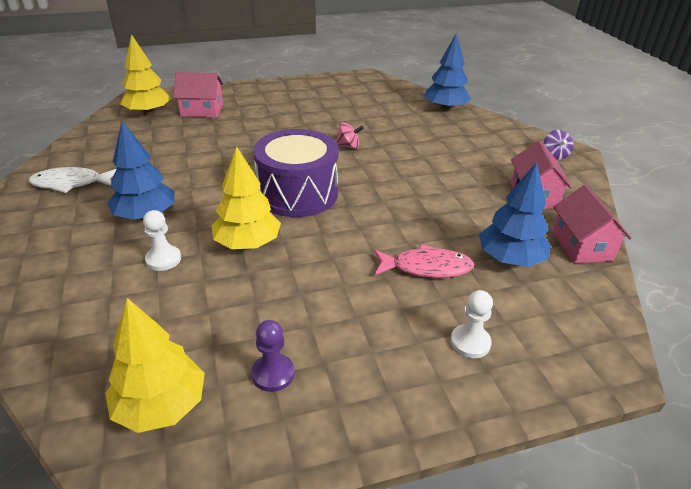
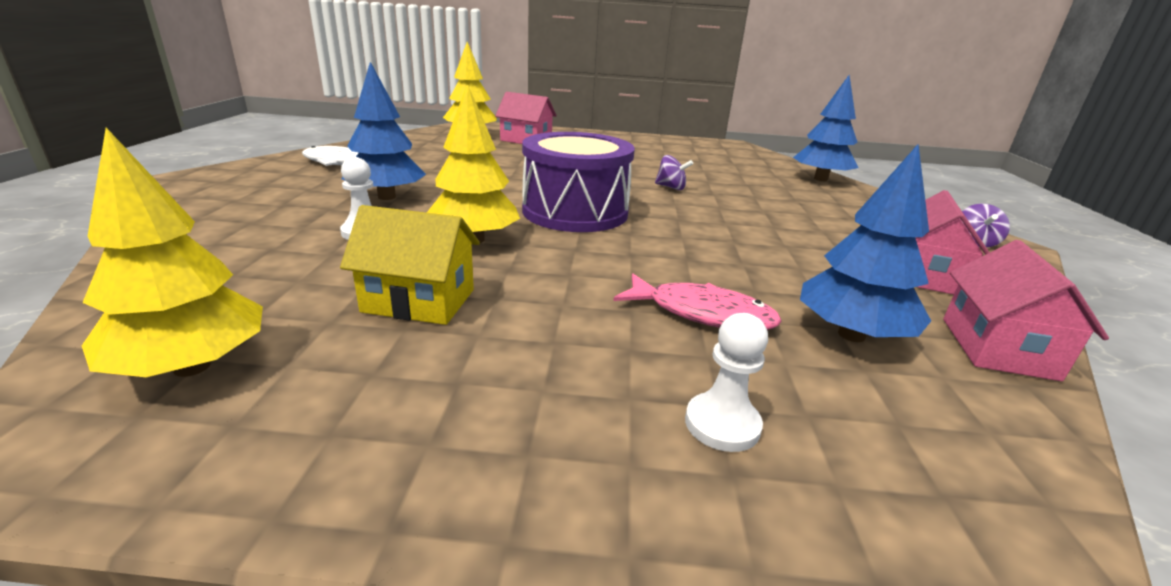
camera: 20 degrees right, 10 degrees down
purple pawn [251,320,295,392] -> none
pink spinning top [336,122,364,149] -> purple spinning top [655,155,693,190]
none -> yellow house [340,205,480,325]

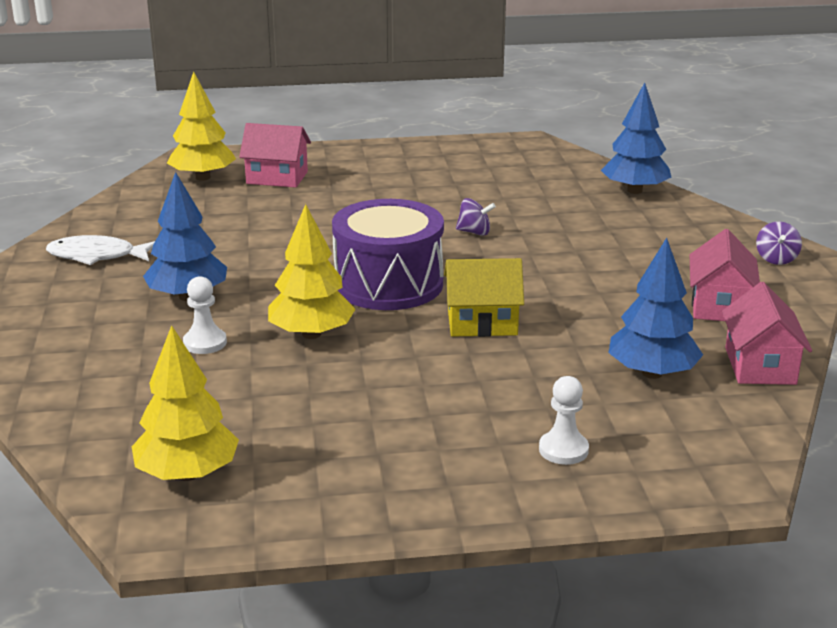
camera: 10 degrees left, 0 degrees up
yellow house [340,205,480,325] -> yellow house moved to [444,258,524,337]
pink fish [613,274,782,330] -> none

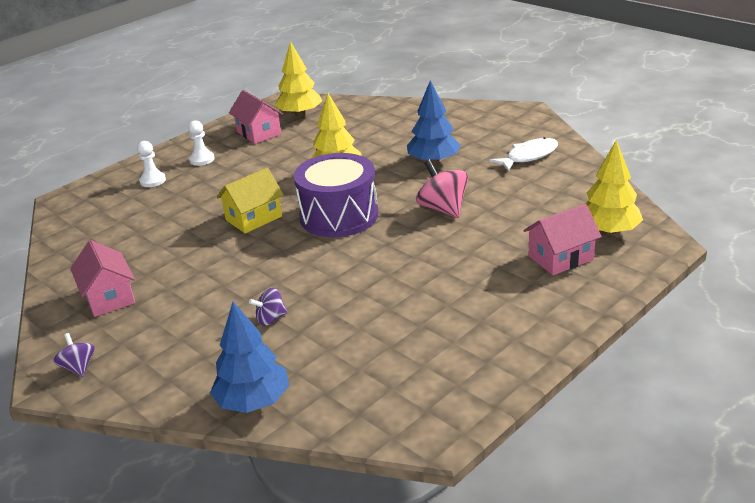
camera: 145 degrees right, 5 degrees up
white pawn [183,276,227,354] -> white pawn moved to [188,120,215,166]
purple spinning top [456,198,496,236] -> purple spinning top moved to [249,288,288,326]
blue tree [609,238,703,379] -> none
pink house [722,282,812,385] -> pink house moved to [229,90,283,144]
none -> pink spinning top [416,160,468,218]

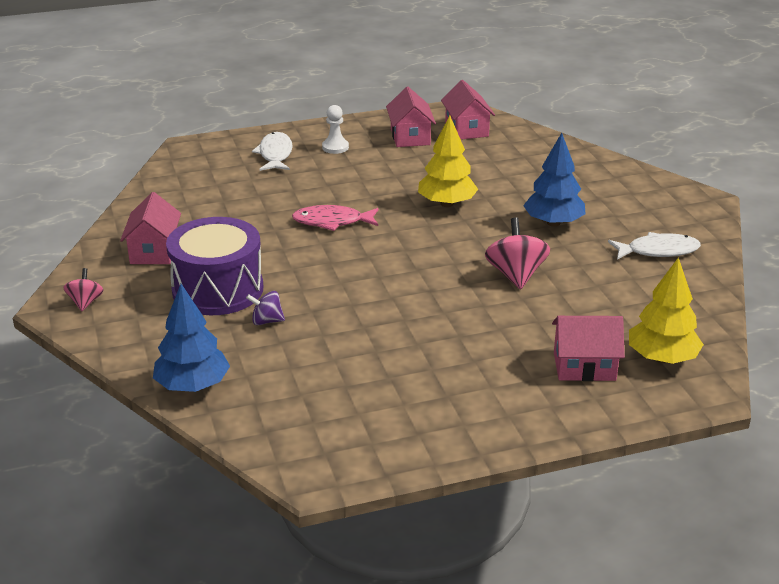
camera: 25 degrees right, 0 degrees up
purple spinning top [53,333,95,377] -> pink spinning top [63,268,104,311]
white pawn [137,141,166,187] -> white fish [252,132,293,171]
yellow house [217,168,284,233] -> pink fish [292,205,379,231]
yellow tree [275,41,322,117] -> pink house [441,80,495,140]
purple drum [294,153,378,237] -> purple drum moved to [166,217,263,315]

